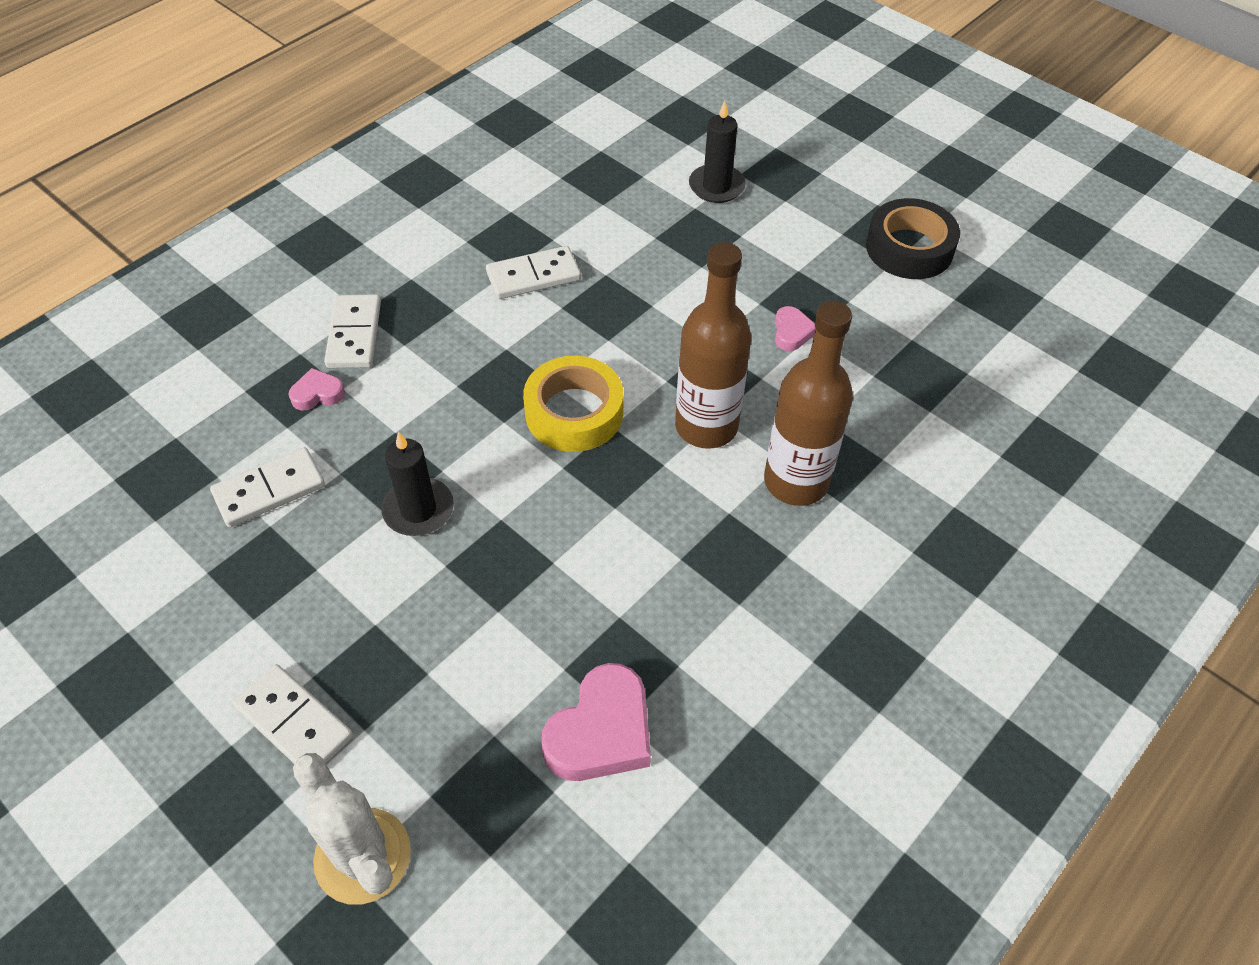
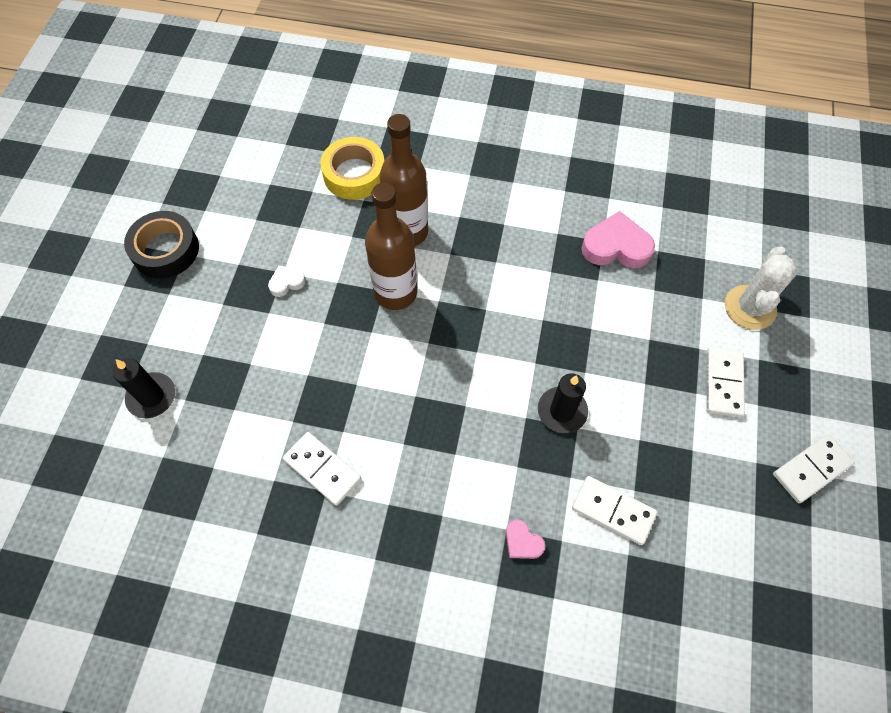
camera: 120 degrees left, 10 degrees up
white domino [324,294,381,368] -> white domino moved to [773,434,855,503]
yellow tape [523,356,623,452] -> yellow tape moved to [320,137,384,200]
pink heart [775,306,816,351] -> white heart [268,265,306,297]

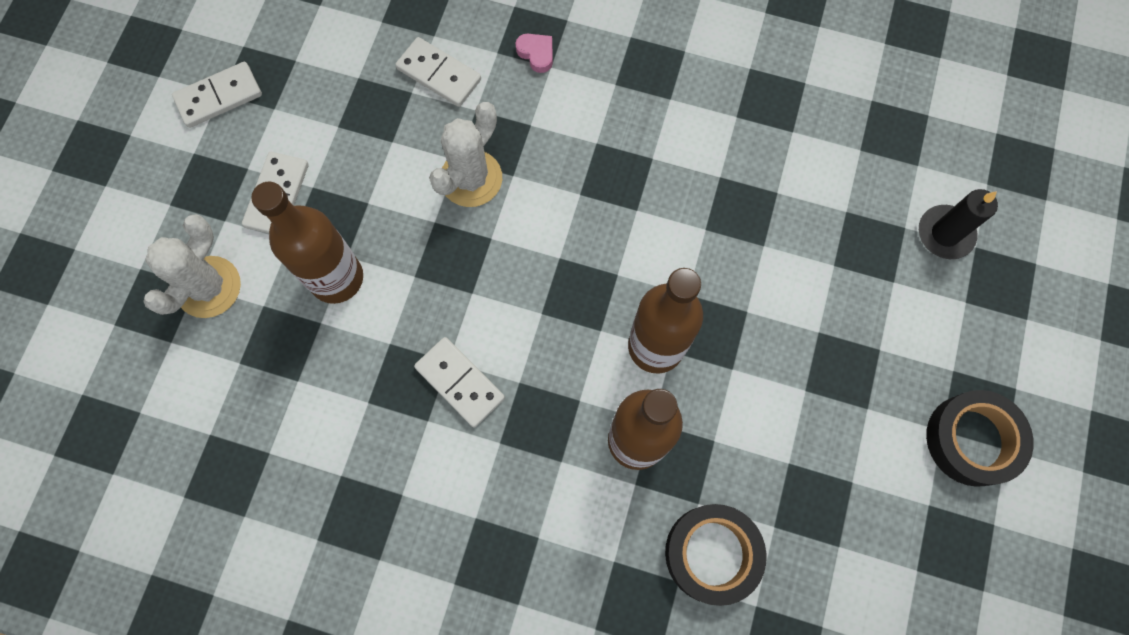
camera: 175 degrees left, 10 degrees up
white heart [268,265,306,297] -> none
white domino [283,432,361,506] -> white domino moved to [414,337,505,428]
yellow tape [320,137,384,200] -> black tape [665,504,767,606]
black candle [538,373,588,433] -> white cactus [429,102,502,207]
pink heart [581,211,655,268] -> none
none -> brown bottle [251,182,363,304]

